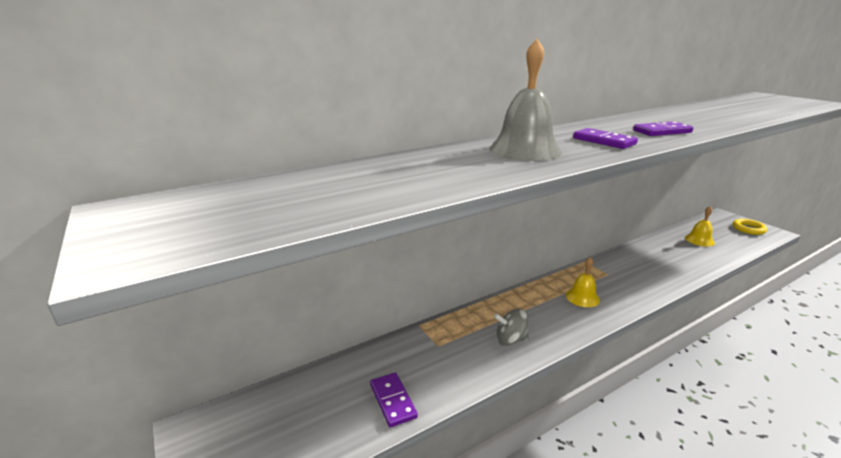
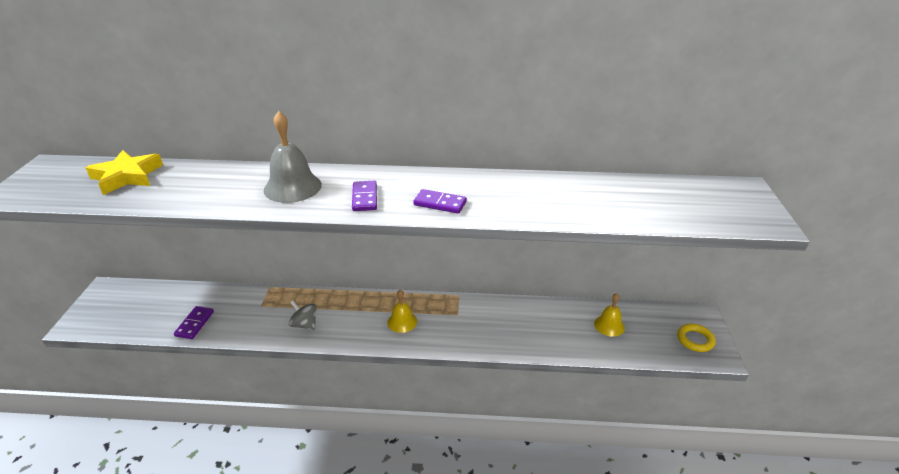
camera: 35 degrees right, 10 degrees up
none -> yellow star [86,150,163,195]

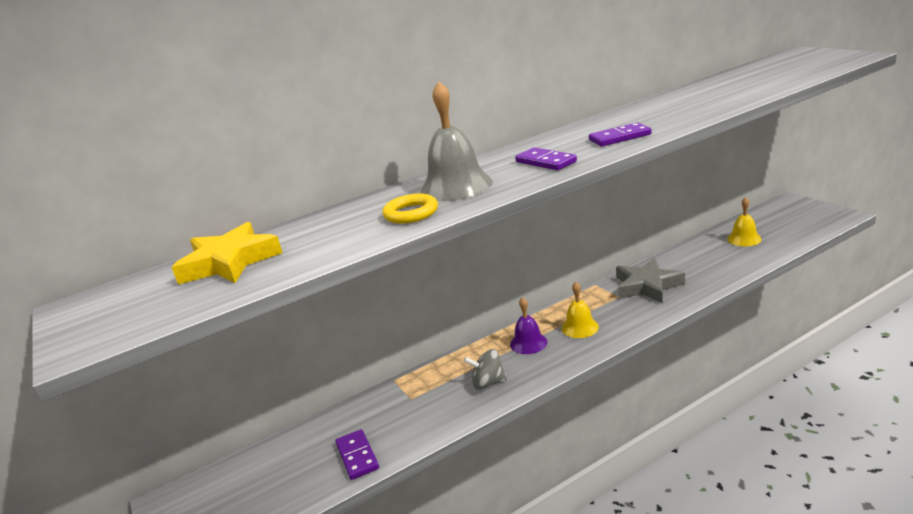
camera: 30 degrees left, 10 degrees down
yellow ring [677,324,716,352] -> yellow ring moved to [382,194,438,224]
none -> purple bell [510,297,547,354]
none -> grey star [616,258,685,304]

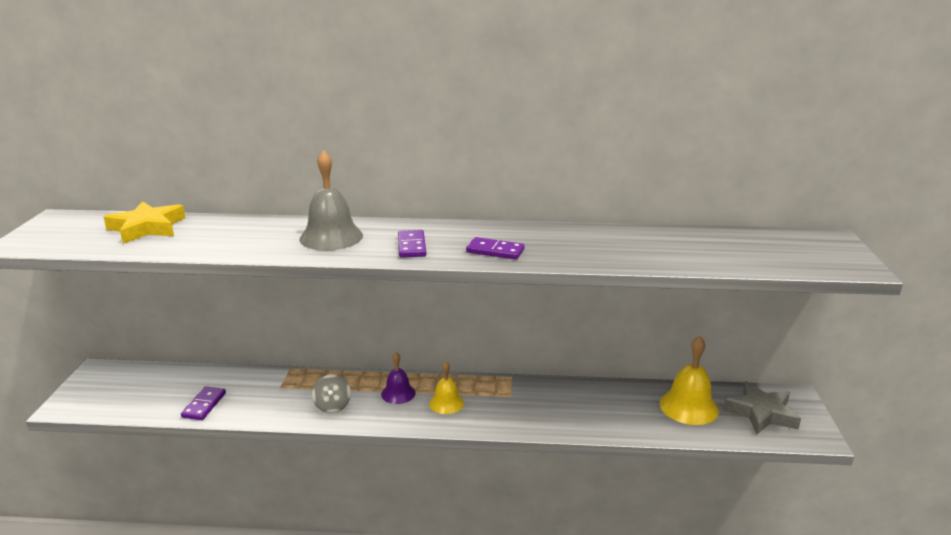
camera: 30 degrees right, 0 degrees up
yellow ring [382,194,438,224] -> none
grey spinning top [464,349,507,390] -> grey spinning top turned 135 degrees counterclockwise [312,374,351,413]
grey star [616,258,685,304] -> grey star moved to [723,381,801,434]
yellow bell [727,197,762,246] -> yellow bell [660,336,719,425], size x1.63

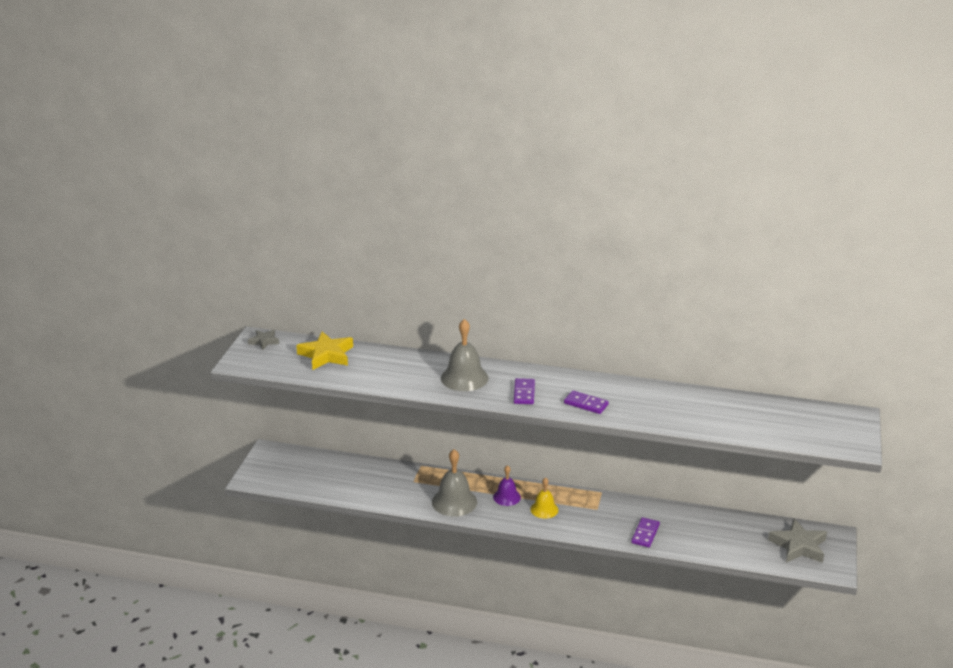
camera: 10 degrees right, 5 degrees up
purple domino [181,386,226,420] -> purple domino moved to [631,517,660,547]
grey spinning top [312,374,351,413] -> grey bell [432,449,477,517]
yellow bell [660,336,719,425] -> none
none -> grey star [248,330,279,350]

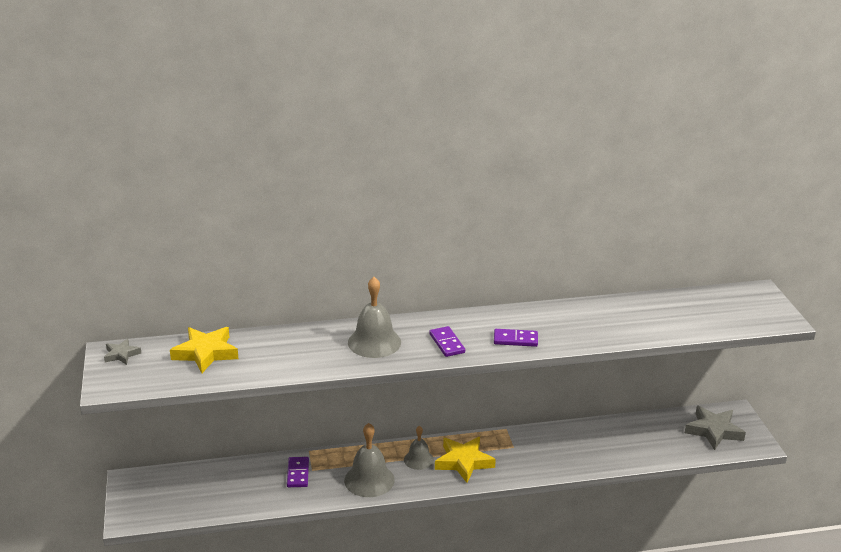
camera: 25 degrees left, 0 degrees up
purple bell [493,465,521,506] -> grey bell [404,426,434,470]
yellow bell [530,477,558,519] -> yellow star [435,437,496,483]
purple domino [631,517,660,547] -> purple domino moved to [287,457,309,487]

